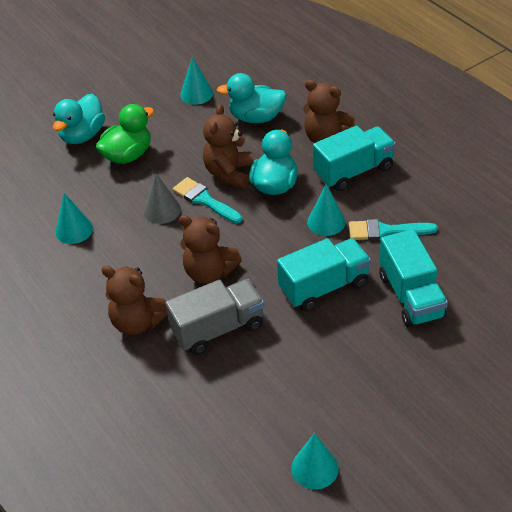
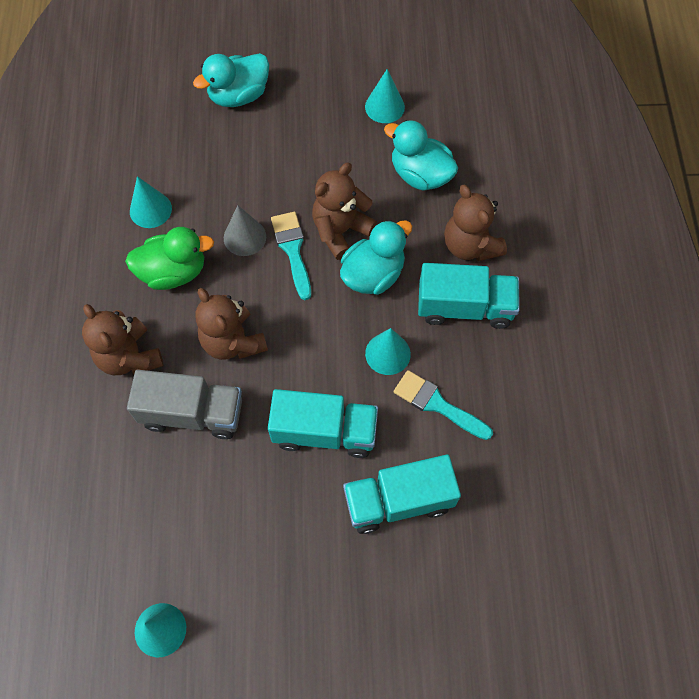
camera: 30 degrees right, 20 degrees up
green duck [96,104,154,164] -> green duck moved to [125,227,214,290]
turquoise truck [379,229,448,327] -> turquoise truck turned 60 degrees clockwise [343,455,461,534]

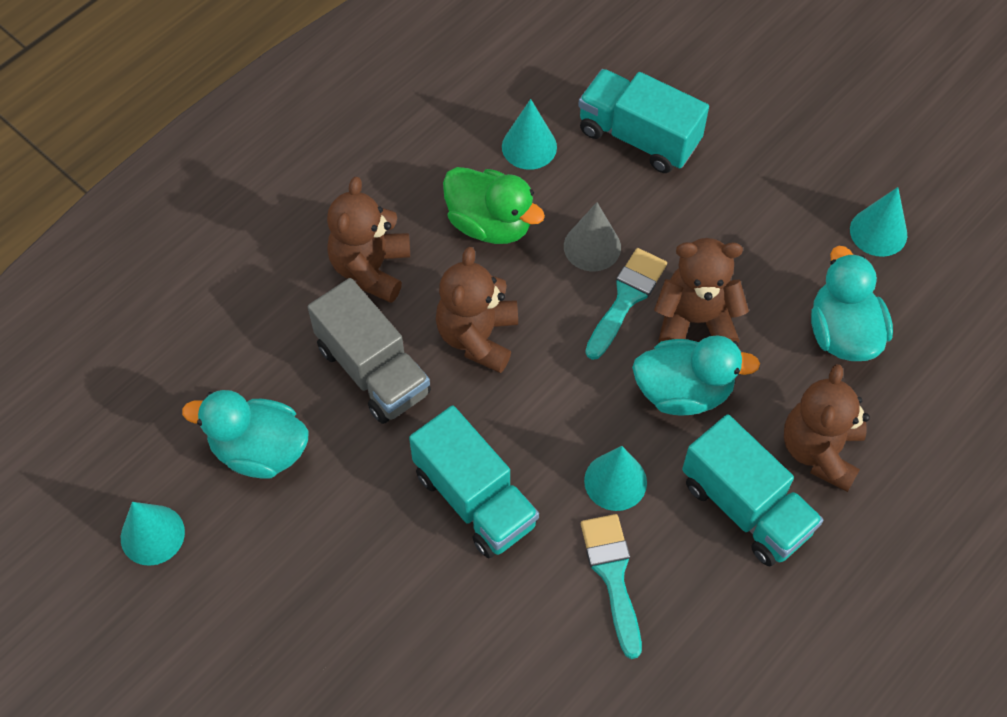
camera: 45 degrees right, 5 degrees down
turquoise duck [193,53,269,107] -> turquoise duck moved to [182,390,309,479]
turquoise truck [343,455,461,534] -> turquoise truck moved to [578,69,709,173]

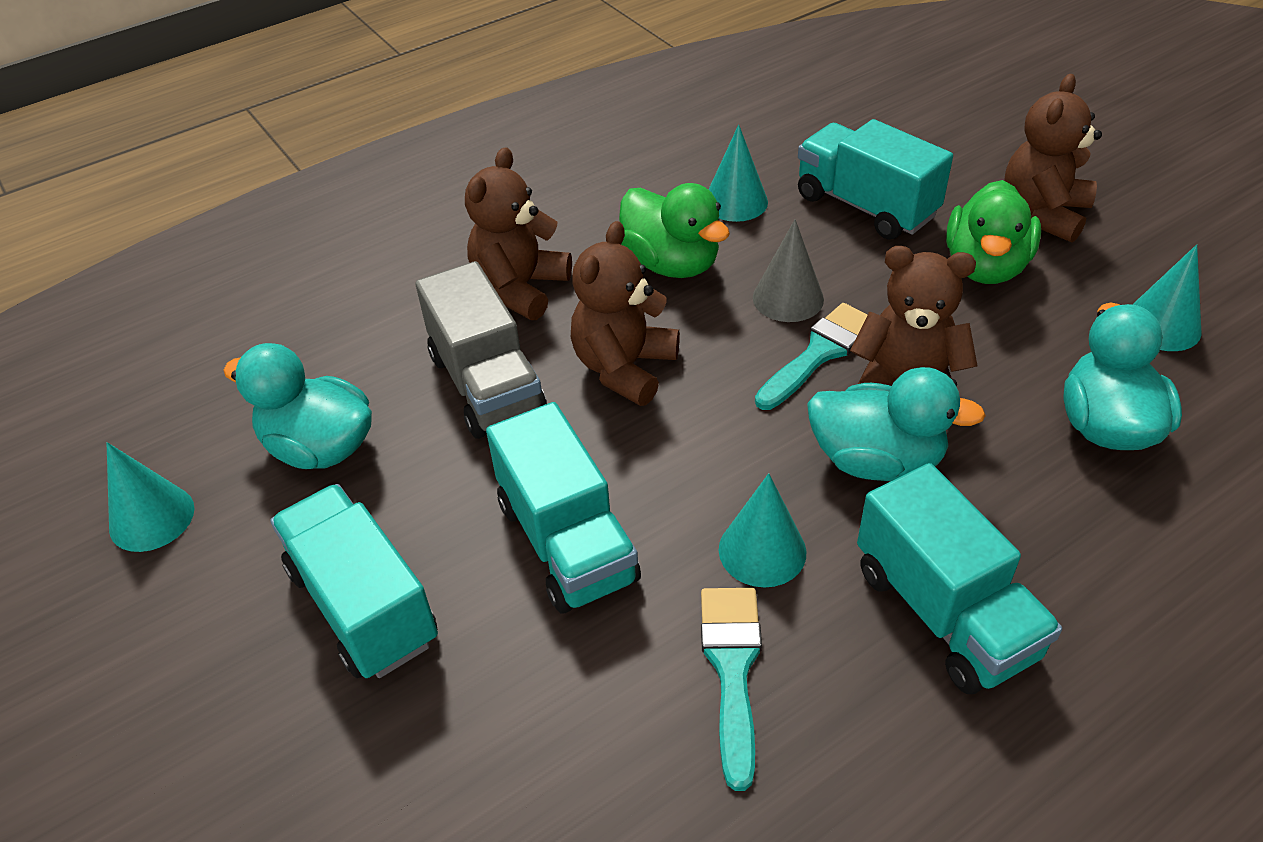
camera: 15 degrees right, 15 degrees down
brown teddy bear [784,364,870,492] -> brown teddy bear moved to [1004,74,1102,243]
none -> turquoise truck [270,484,438,678]
none -> green duck [946,180,1041,284]

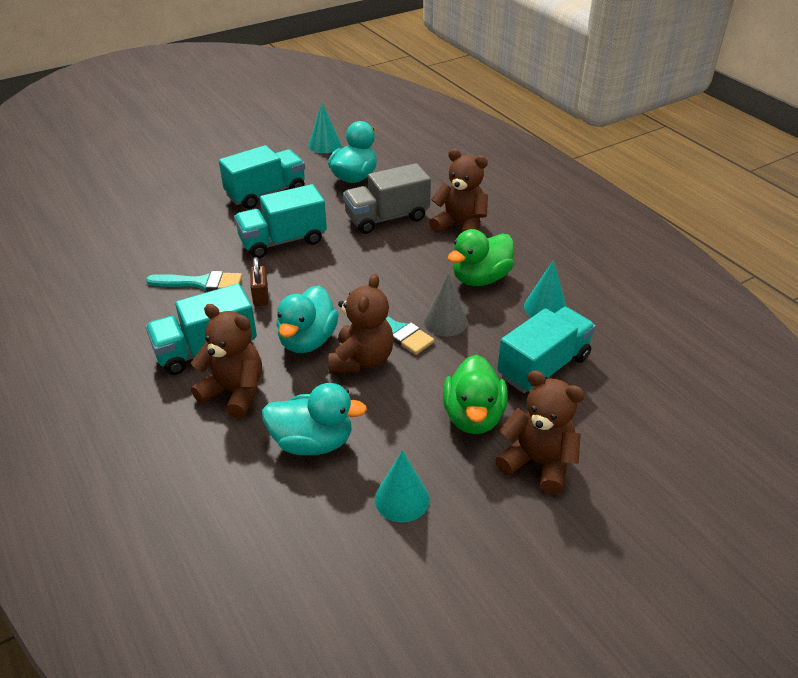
camera: 90 degrees right, 5 degrees down
brown teddy bear [571,221,680,406] -> brown teddy bear moved to [191,304,262,419]
turquoise cone [719,473,806,588] -> brown padlock [250,257,268,306]
green duck [946,180,1041,284] -> green duck turned 105 degrees counterclockwise [443,355,508,434]

